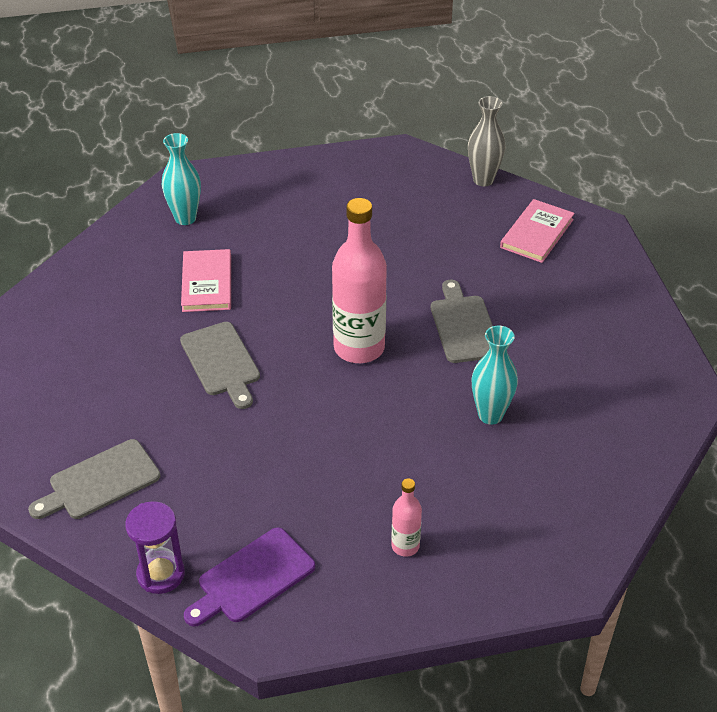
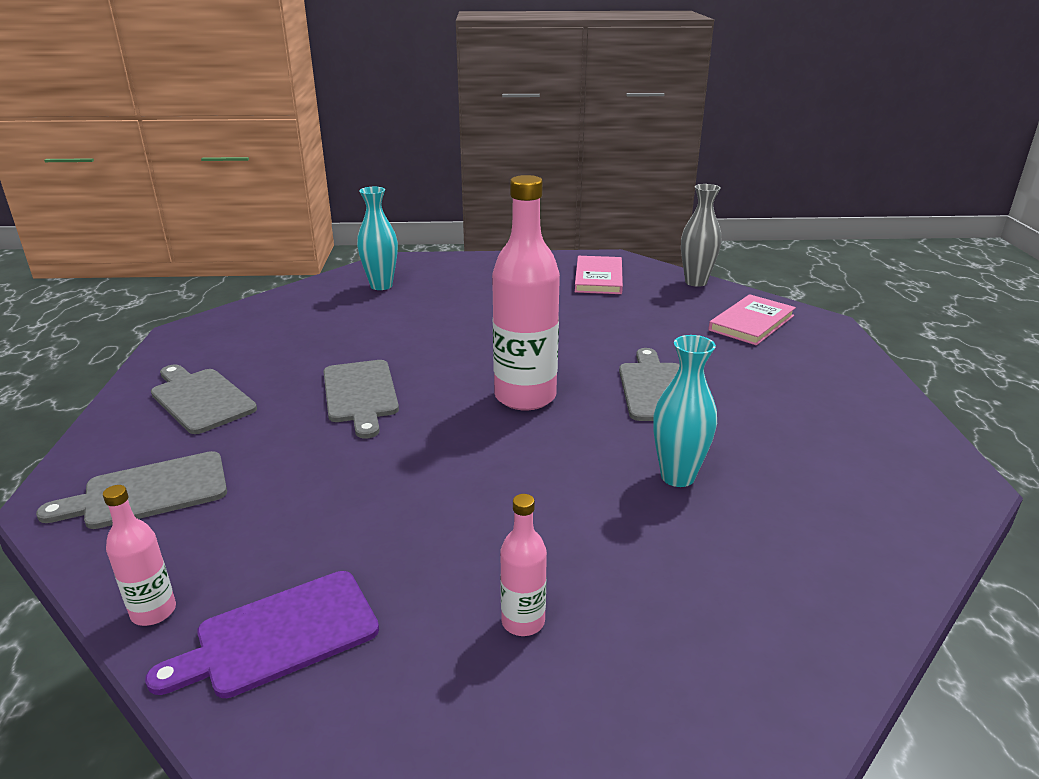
camera: 10 degrees right, 15 degrees down
purple hourglass [125,501,185,594] -> pink bottle [103,485,176,626]
pink book [181,249,231,312] -> pink book moved to [575,256,623,294]
none -> grey cutting board [151,364,257,434]

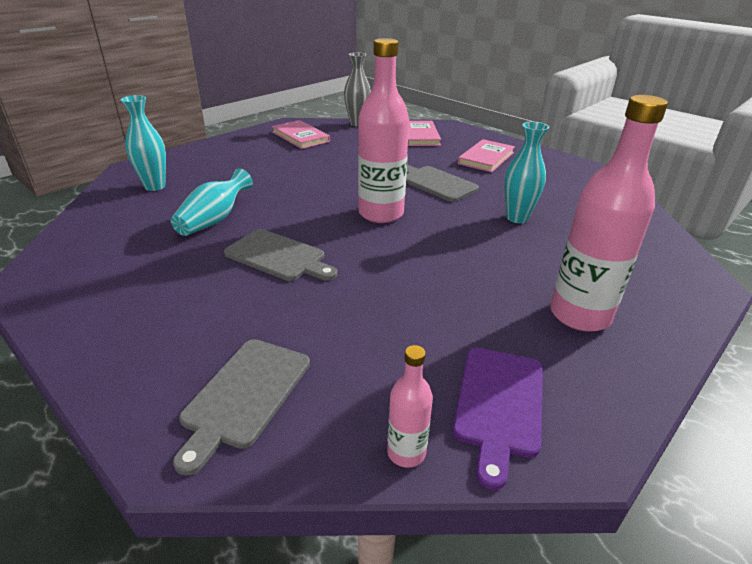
camera: 45 degrees left, 5 degrees up
grey cutting board [151,364,257,434] -> none
pink bottle [500,494,547,636] -> pink bottle [550,95,668,332], size x2.10
none -> turquoise vase [171,168,253,236]
none -> pink book [458,139,515,172]

